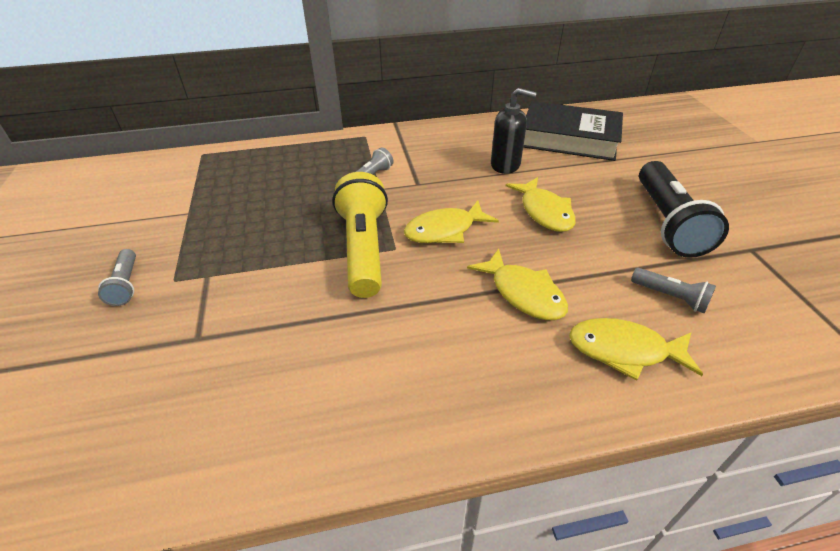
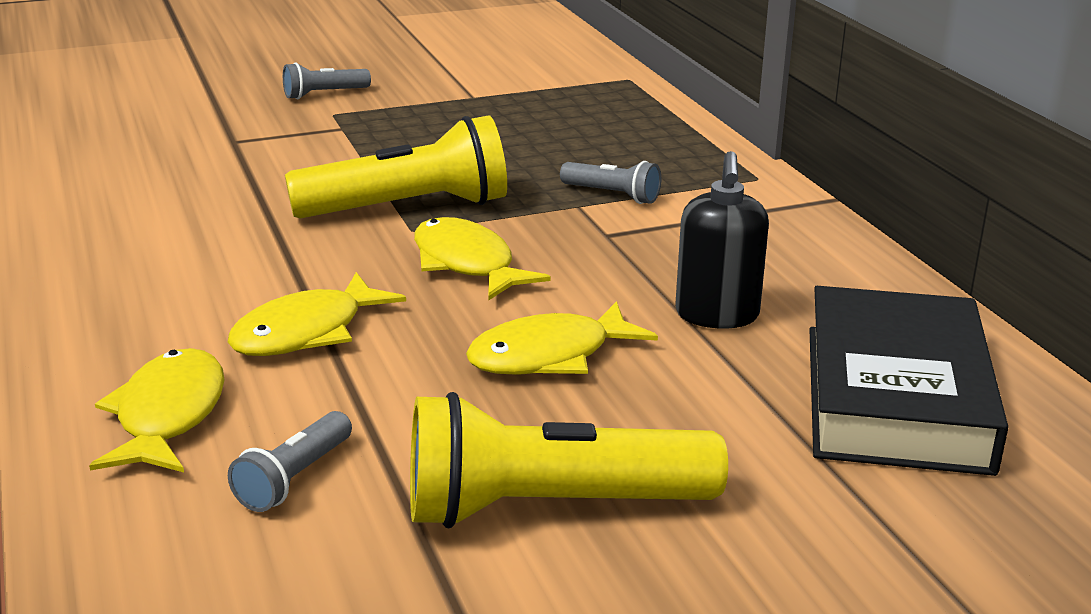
camera: 80 degrees right, 15 degrees down
black flashlight [639,161,729,258] -> yellow flashlight [410,392,728,528]

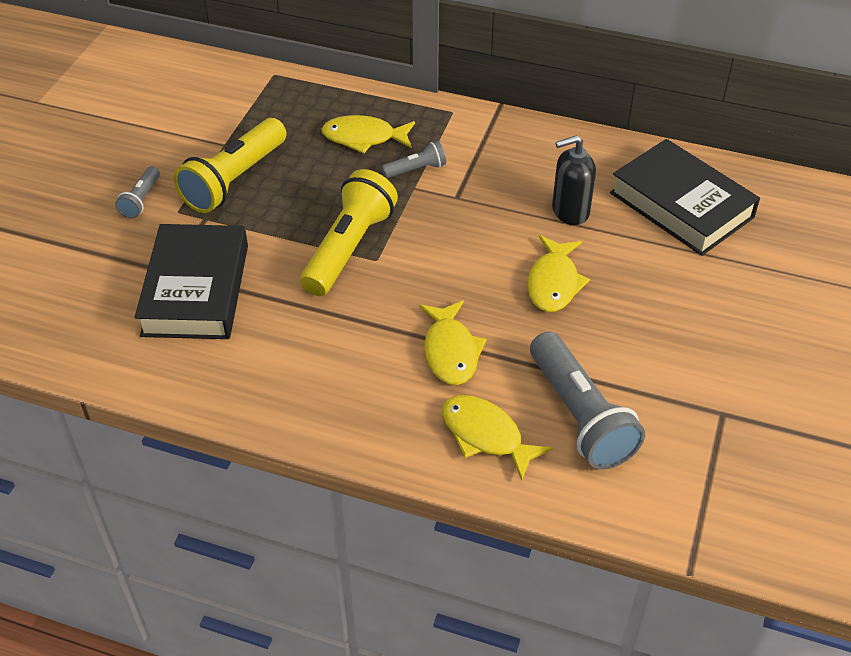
camera: 50 degrees left, 20 degrees up
grey flashlight [228,411,352,512] -> grey flashlight [530,332,645,470], size x2.05
yellow flashlight [410,392,728,528] -> yellow flashlight moved to [174,118,287,213]
yellow fish [414,217,551,300] -> yellow fish moved to [322,115,415,154]
black soap dispenser [675,151,769,329] -> black soap dispenser turned 120 degrees clockwise [552,135,596,225]
none -> black book [135,224,248,339]

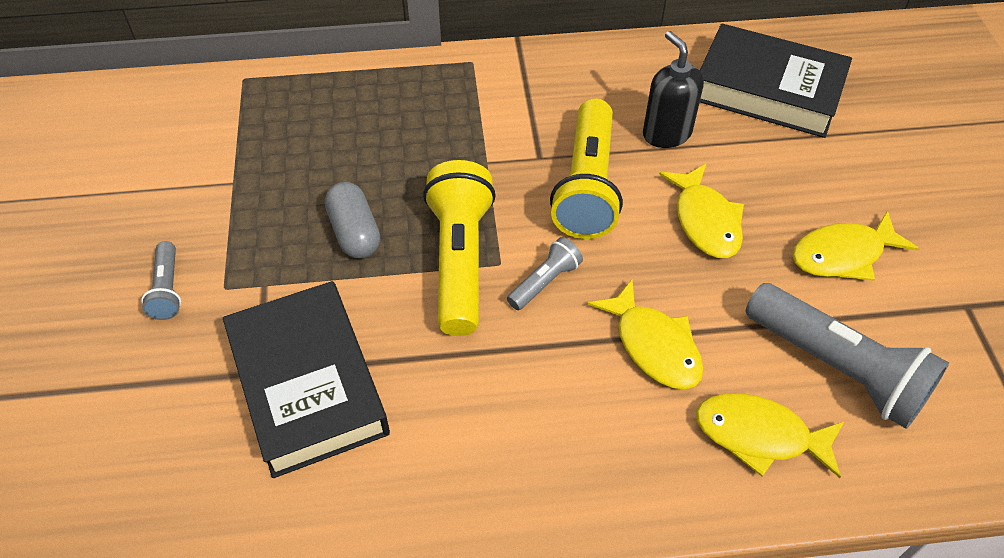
camera: 25 degrees left, 5 degrees up
yellow flashlight [174,118,287,213] -> yellow flashlight moved to [550,98,623,239]
yellow fish [322,115,415,154] -> yellow fish moved to [792,211,919,281]
grey flashlight [382,141,446,178] -> grey flashlight moved to [507,237,583,310]
black soap dispenser [552,135,596,225] -> black soap dispenser turned 105 degrees clockwise [643,31,704,148]
none -> grey capsule [325,182,380,258]

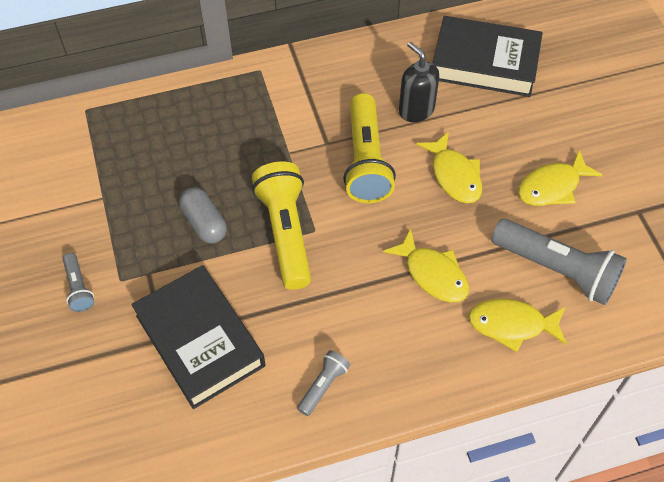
camera: 10 degrees left, 5 degrees up
grey flashlight [507,237,583,310] -> grey flashlight moved to [297,350,350,416]

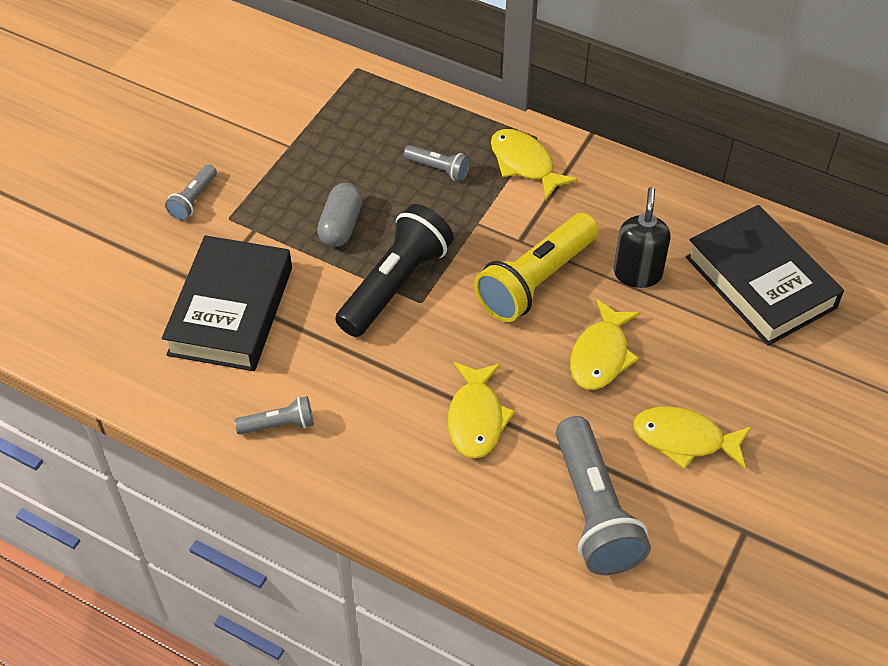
camera: 45 degrees right, 5 degrees down
yellow flashlight [252,161,311,290] -> black flashlight [335,204,454,337]
yellow fish [468,299,567,352] -> yellow fish moved to [491,129,578,200]
none -> grey flashlight [404,145,470,181]

